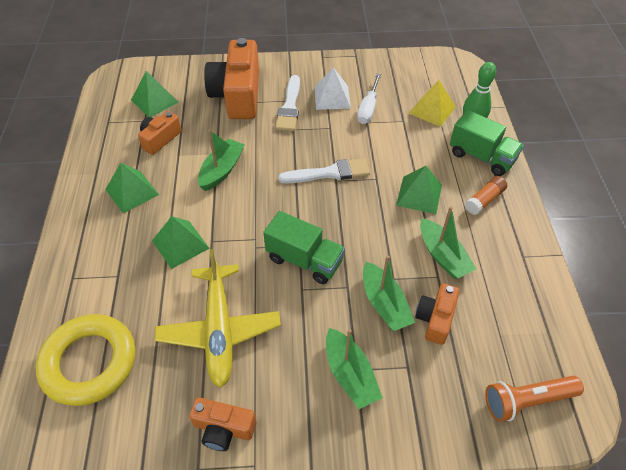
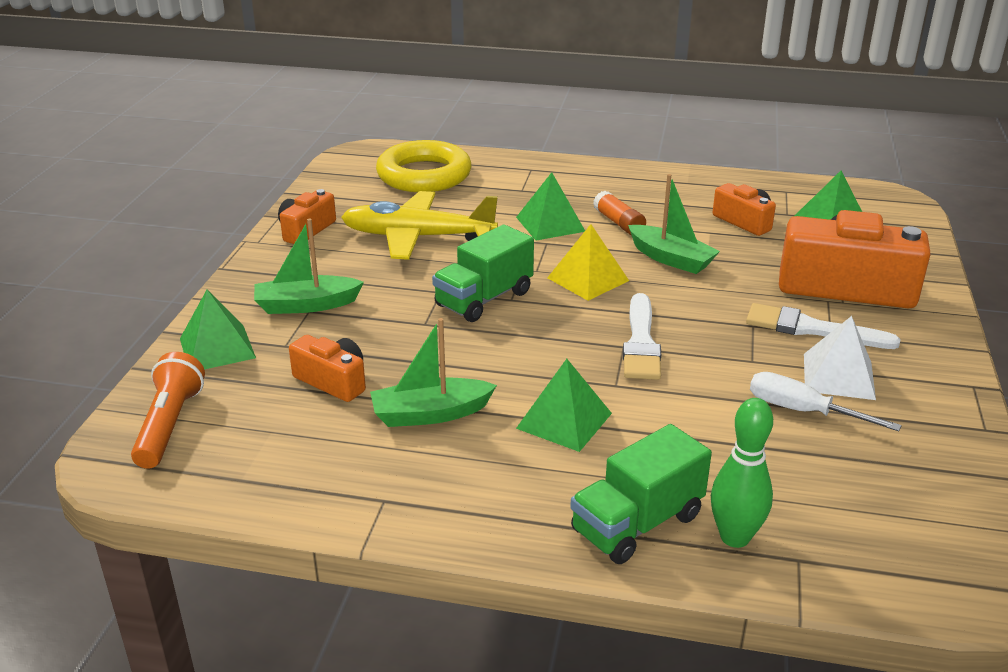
camera: 105 degrees right, 20 degrees down
green pyramid [105,163,159,214] -> green pyramid moved to [180,290,256,369]
green boat [363,255,415,331] -> none
yellow pyramid [409,80,456,127] -> yellow pyramid moved to [547,224,629,301]
orange glue stick [465,176,507,215] -> orange glue stick moved to [593,191,646,235]

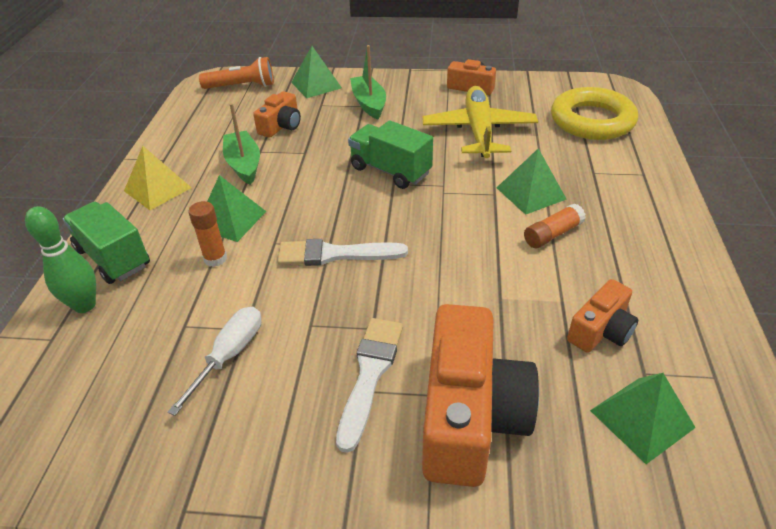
camera: 85 degrees right, 10 degrees up
yellow pyramid [547,224,629,301] -> yellow pyramid moved to [124,146,192,210]
green boat [628,174,720,274] -> none
white pyramid [804,316,876,400] -> none
none -> orange glue stick [188,201,227,267]

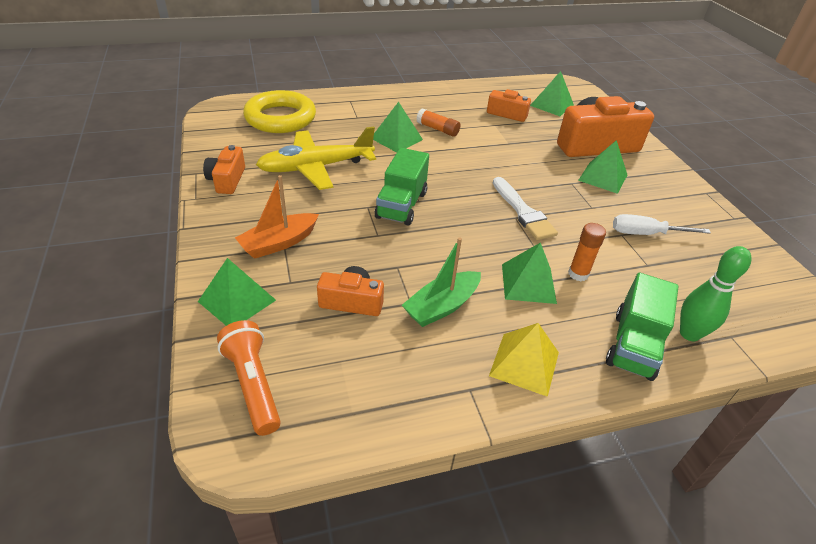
camera: 115 degrees left, 0 degrees up
white brush [336,318,403,453] -> green pyramid [578,140,627,194]
green boat [350,45,386,119] -> orange boat [235,175,319,259]

